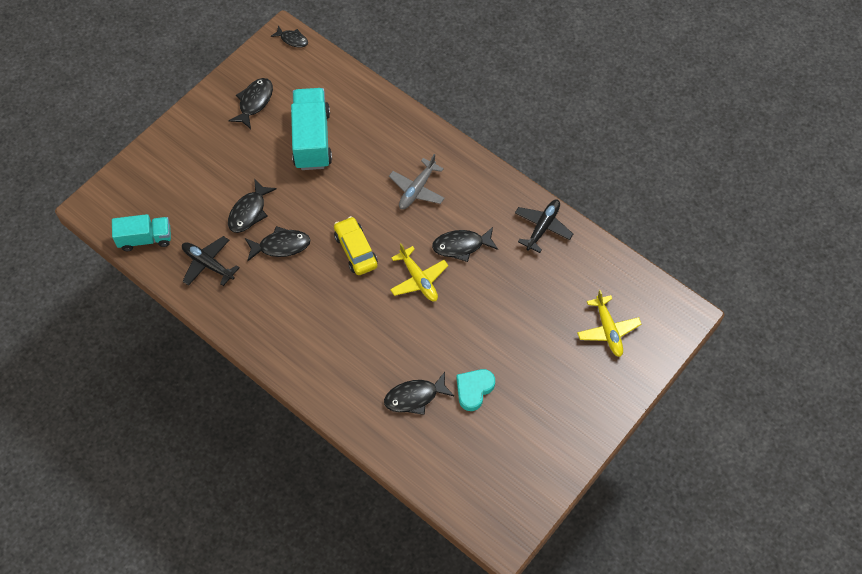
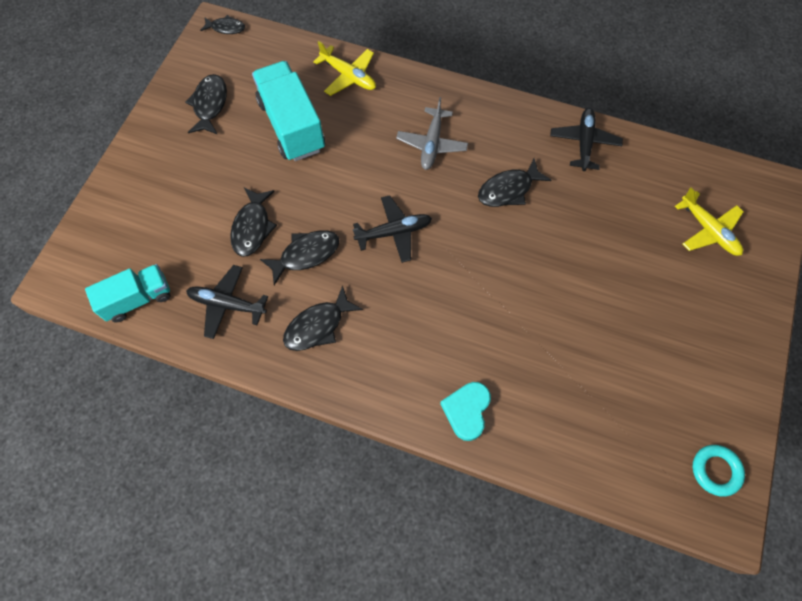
camera: 20 degrees left, 5 degrees up
yellow car [334,216,378,275] -> black plane [353,195,432,263]
black fish [384,372,454,415] -> black fish moved to [283,285,363,351]
yellow plane [390,243,448,301] -> yellow plane moved to [313,41,376,96]
turquoise heart [456,369,495,411] -> turquoise heart moved to [440,382,491,441]
none -> turquoise ring [692,445,745,497]

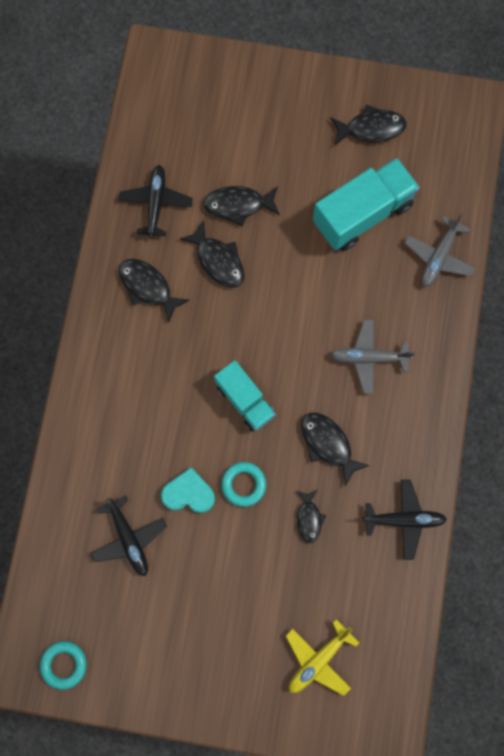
camera: 80 degrees right, 10 degrees up
turquoise truck [85,264,171,322] -> turquoise truck moved to [214,360,276,432]
black fish [200,15,245,34] -> black fish moved to [297,490,326,543]
yellow plane [313,41,376,96] -> grey plane [405,214,476,287]
black plane [353,195,432,263] -> black plane moved to [91,495,167,576]
turquoise heart [440,382,491,441] -> turquoise heart moved to [161,467,215,513]
none -> turquoise ring [221,462,266,507]

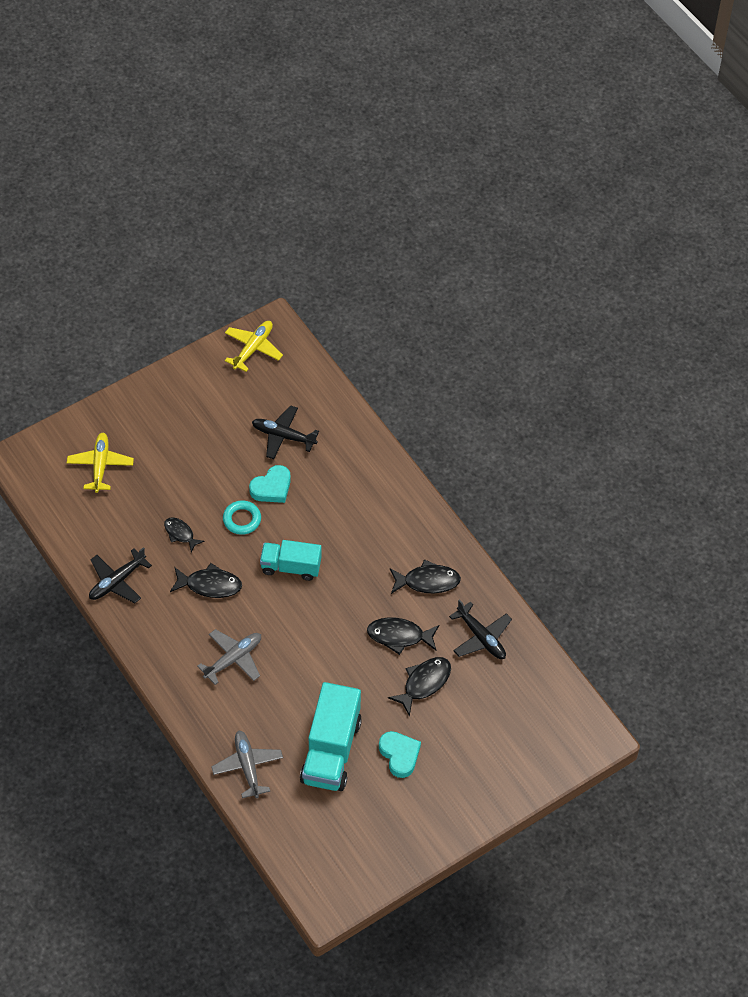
camera: 135 degrees right, 20 degrees down
turquoise ring [40,641,87,690] -> yellow plane [225,321,283,372]
black fish [331,104,407,145] -> none
none -> turquoise heart [379,731,421,778]

